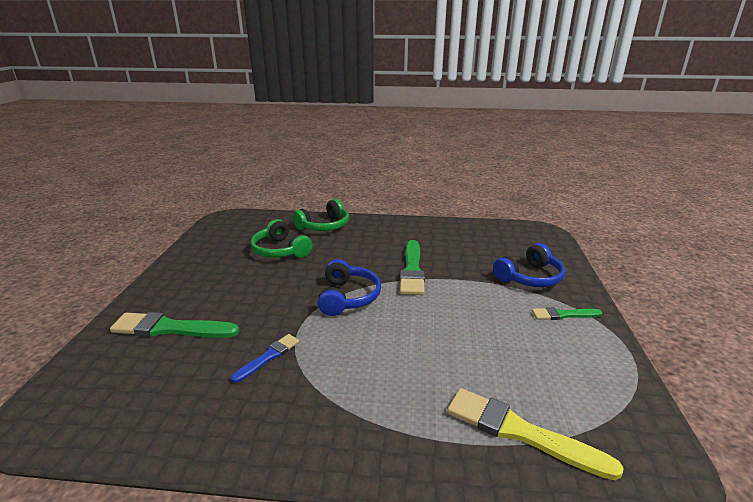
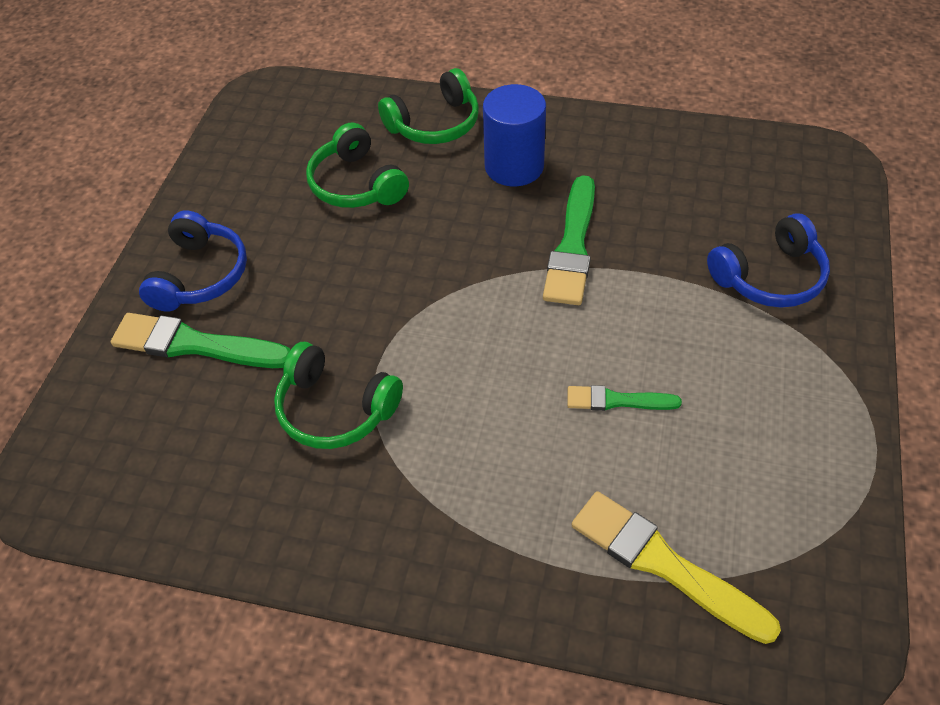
camera: 10 degrees right, 25 degrees up
blue brush [231,334,300,383] -> green headphones [274,342,403,449]
blue headphones [318,259,381,316] -> blue headphones moved to [139,210,247,312]
green brush [532,307,603,320] -> green brush moved to [567,385,682,411]
none -> blue cylinder [483,84,546,186]

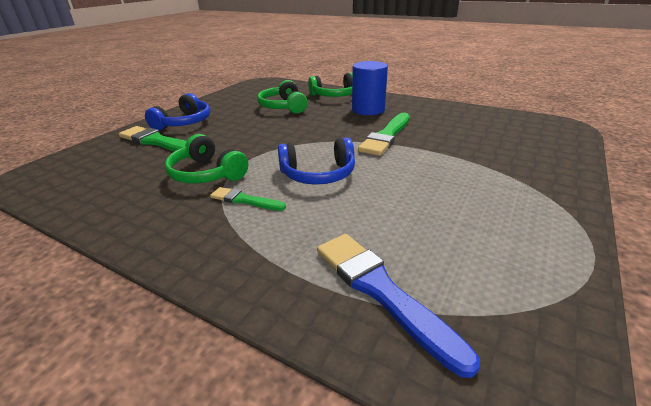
camera: 15 degrees right, 20 degrees down
green brush [567,385,682,411] -> green brush moved to [210,187,286,211]
yellow brush [572,491,781,644] -> blue brush [317,234,480,378]
blue headphones [707,213,830,308] -> blue headphones moved to [278,138,355,185]

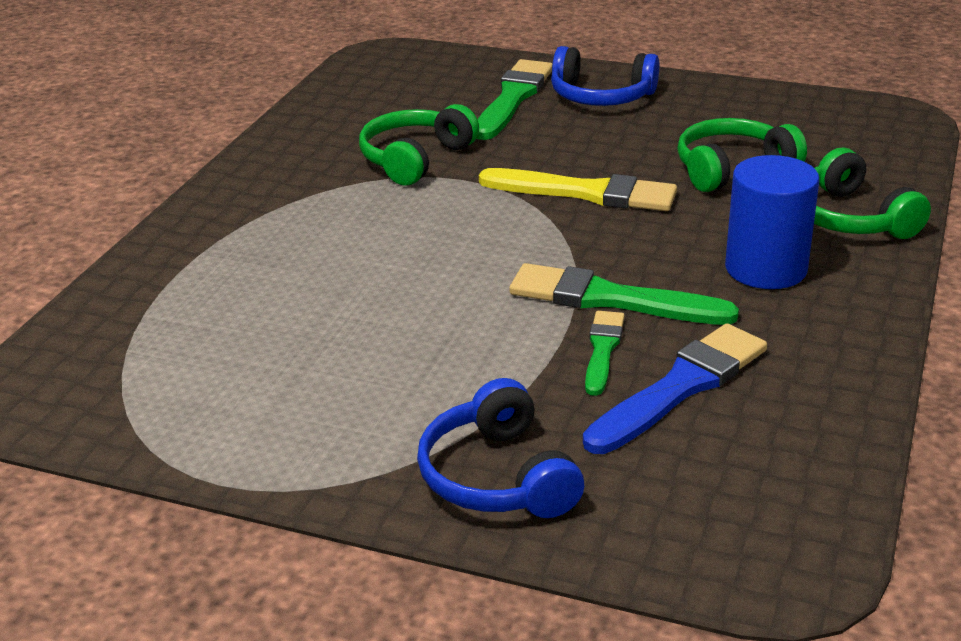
camera: 80 degrees right, 0 degrees up
green brush [210,187,286,211] -> green brush moved to [585,311,625,396]
blue headphones [278,138,355,185] -> blue headphones moved to [417,378,584,518]
blue brush [317,234,480,378] -> blue brush moved to [583,323,767,454]
none -> yellow brush [479,168,677,211]

